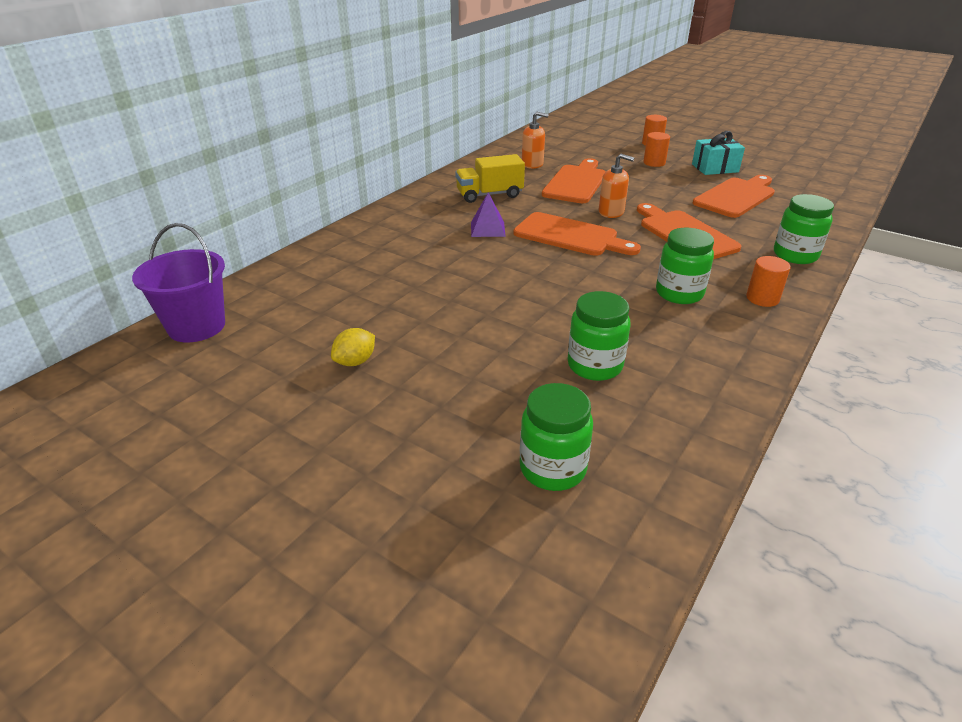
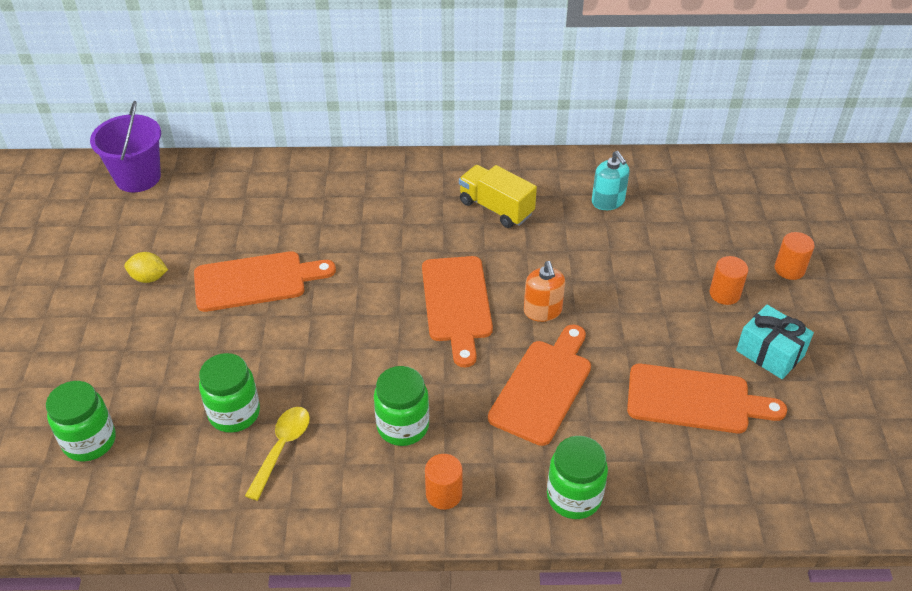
camera: 55 degrees right, 10 degrees up
purple pyramid [471,193,506,237] -> none
orange soap dispenser [522,112,549,169] -> turquoise soap dispenser [592,151,630,210]
orange cutting board [542,158,606,203] -> orange cutting board moved to [194,251,336,312]
none -> yellow spoon [245,407,310,501]

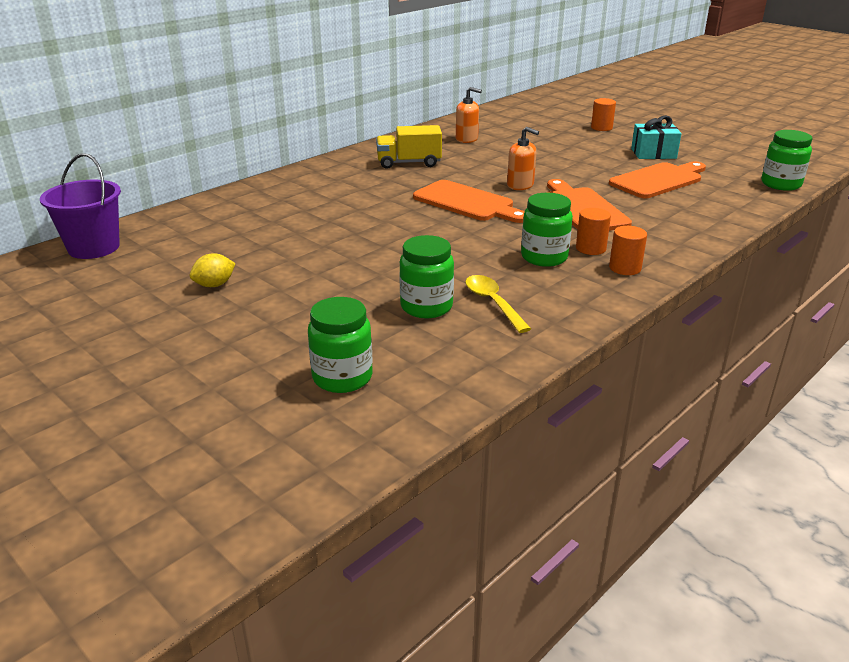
camera: 45 degrees left, 15 degrees down
orange cutting board [194,251,336,312] -> none
green jar [547,436,608,519] -> green jar moved to [761,130,813,191]
turquoise soap dispenser [592,151,630,210] -> orange soap dispenser [456,87,482,143]
orange cylinder [709,256,748,305] -> orange cylinder moved to [576,208,611,255]

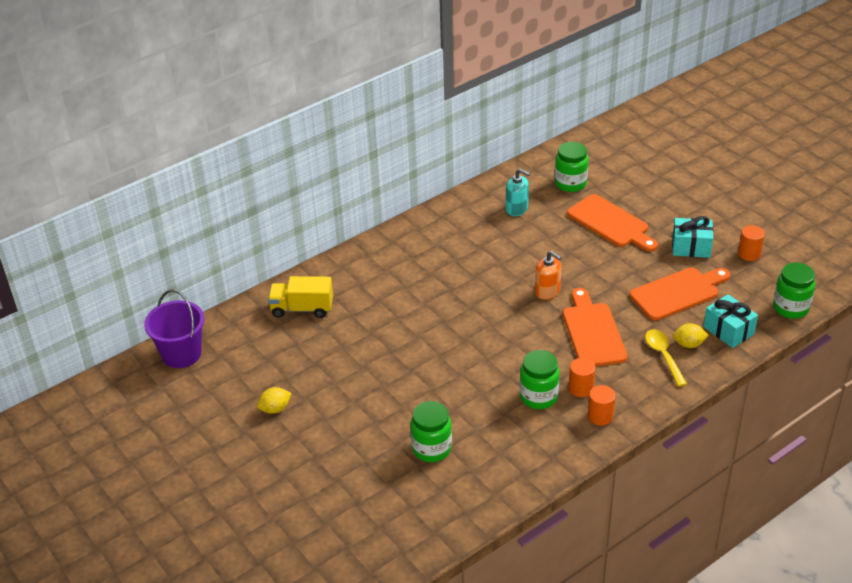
camera: 10 degrees right, 10 degrees up
green jar [308,297,373,393] -> green jar moved to [555,142,588,192]
yellow truck [376,125,442,169] -> yellow truck moved to [268,276,333,318]
orange cutting board [413,180,525,223] -> orange cutting board moved to [567,194,658,252]
orange soap dispenser [456,87,482,143] -> turquoise soap dispenser [506,169,530,216]
yellow spoon [465,275,531,333] -> yellow spoon moved to [645,329,687,387]
orange cylinder [591,98,616,131] -> orange cylinder moved to [738,225,765,261]
none -> yellow lemon [673,323,709,348]
none -> turquoise gift [703,294,758,348]

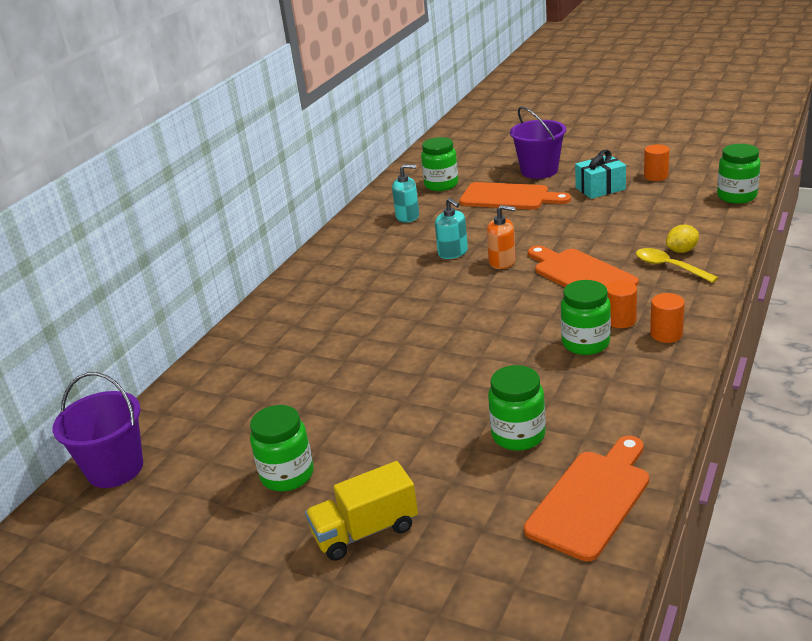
camera: 25 degrees left, 10 degrees down
yellow lemon [257,387,292,414] -> green jar [250,405,314,492]
yellow truck [268,276,333,318] -> yellow truck moved to [305,461,418,561]
orange cutting board [630,267,731,320] -> orange cutting board moved to [524,436,649,561]
turquoise gift [703,294,758,348] -> none
none -> turquoise soap dispenser [435,198,468,259]
none -> purple bucket [510,106,566,179]

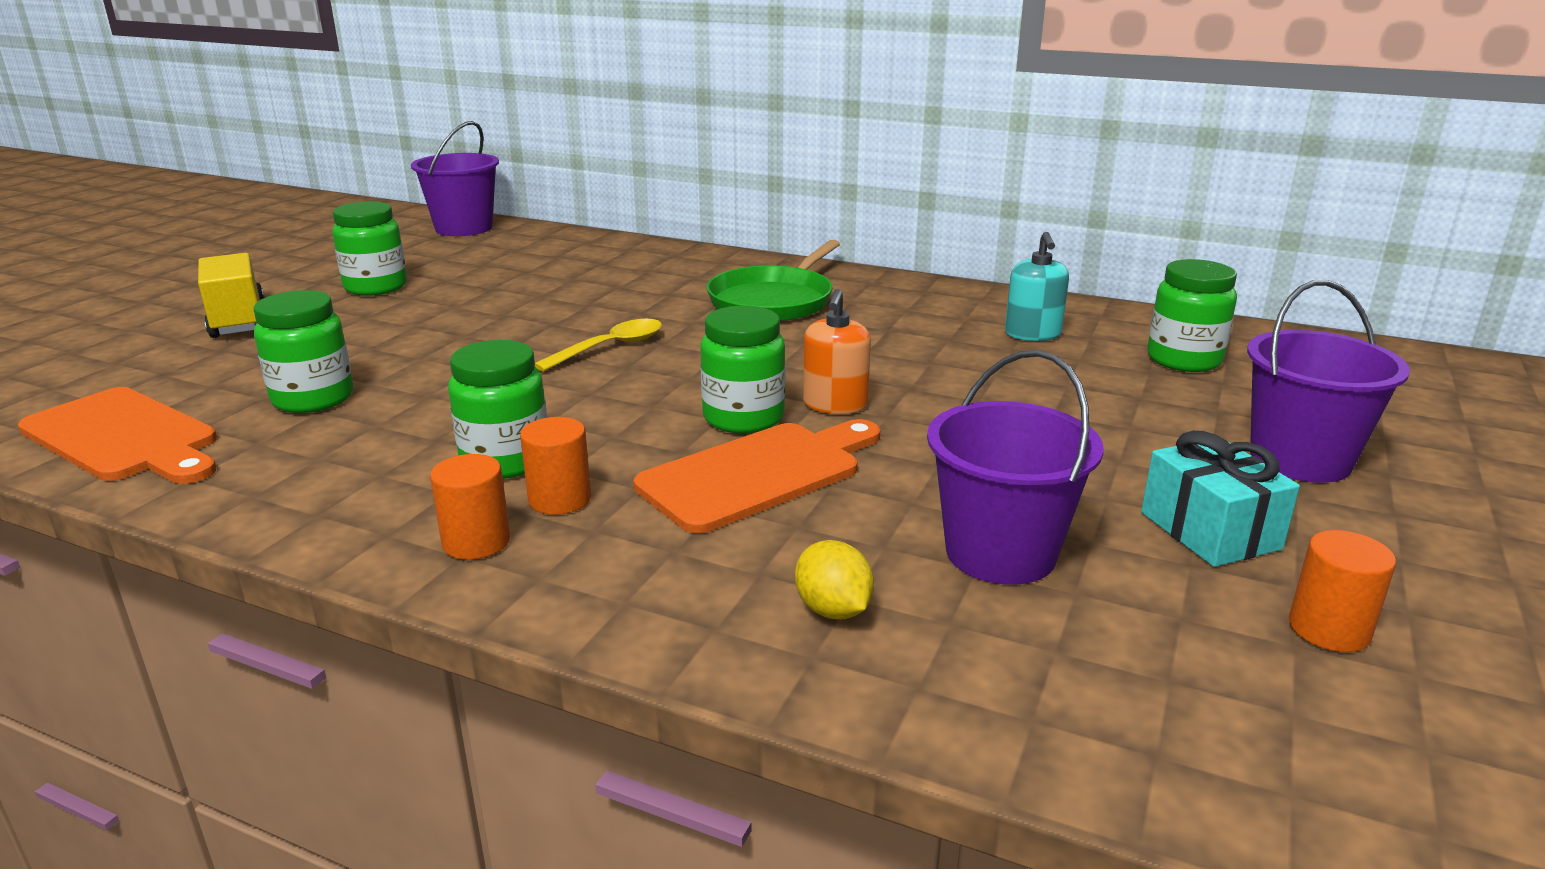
camera: 85 degrees right, 5 degrees down
turquoise soap dispenser [435,198,468,259] -> none
orange cutting board [459,182,571,210] -> none
yellow spoon [636,248,718,283] -> yellow spoon moved to [535,319,662,372]
green jar [717,144,761,204] -> green jar moved to [701,306,785,434]
none -> green pan [707,240,840,321]
none -> purple bucket [927,350,1104,585]

